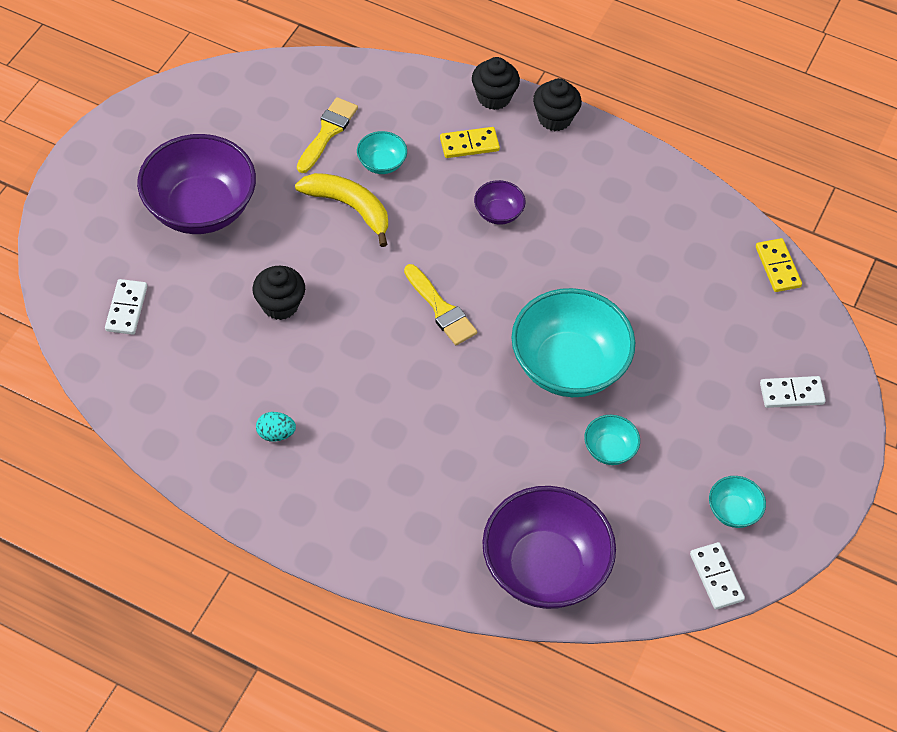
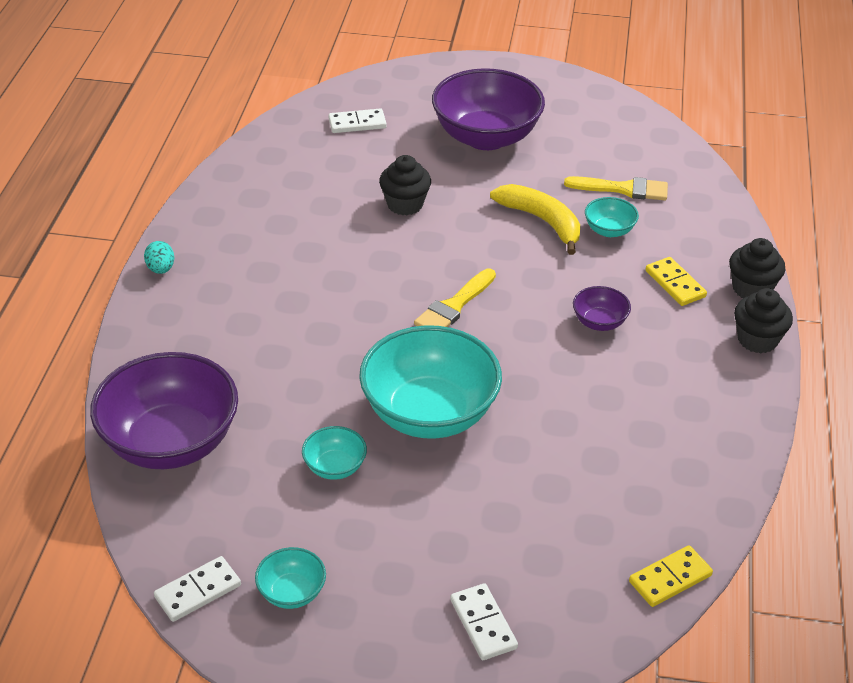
camera: 75 degrees right, 15 degrees down
turquoise egg [256,412,296,442] -> turquoise egg moved to [144,241,174,274]
yellow banana [295,173,388,247] -> yellow banana turned 60 degrees counterclockwise [490,184,580,255]

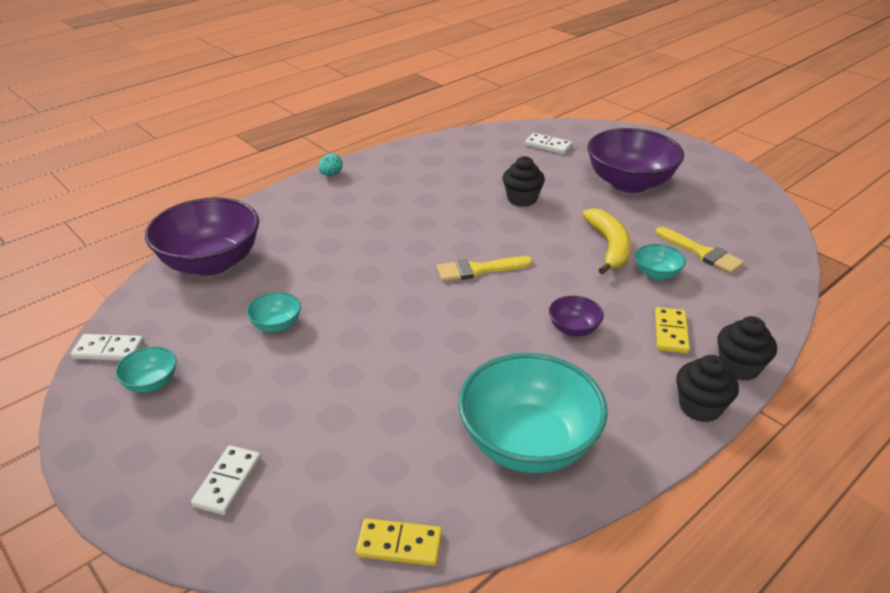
camera: 40 degrees right, 5 degrees down
turquoise bowl [359,325,502,439] -> turquoise bowl moved to [458,353,608,473]

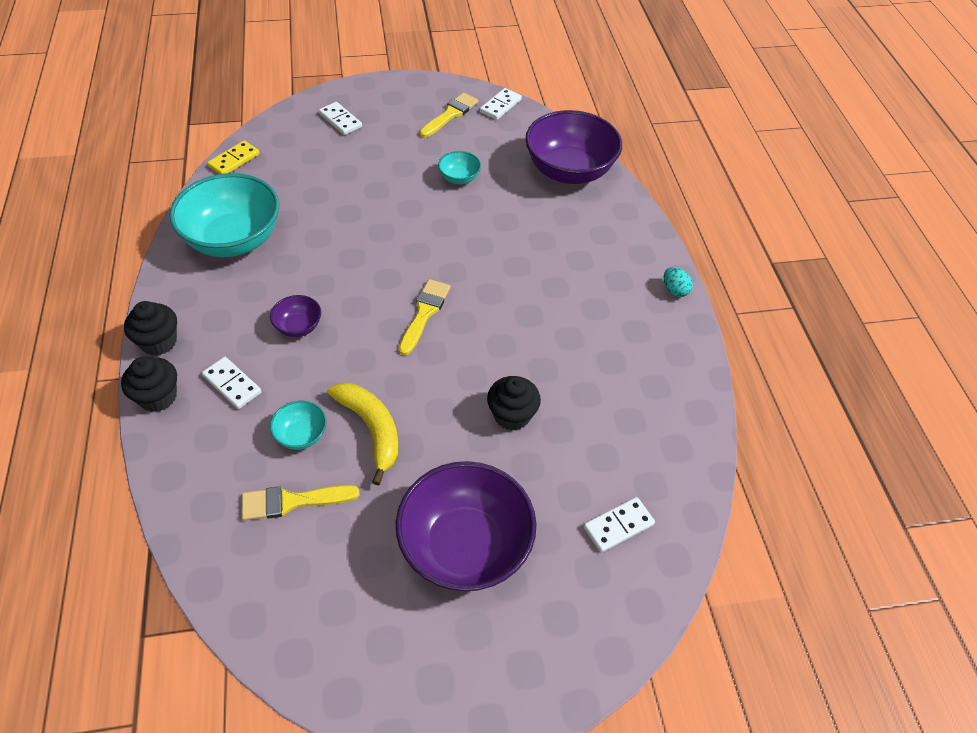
camera: 120 degrees right, 15 degrees up
turquoise bowl [115,346,177,393] -> yellow brush [420,93,479,138]
yellow banana [582,208,631,275] -> yellow banana turned 150 degrees counterclockwise [327,383,398,485]
yellow domino [655,307,690,353] -> white domino [202,357,262,409]

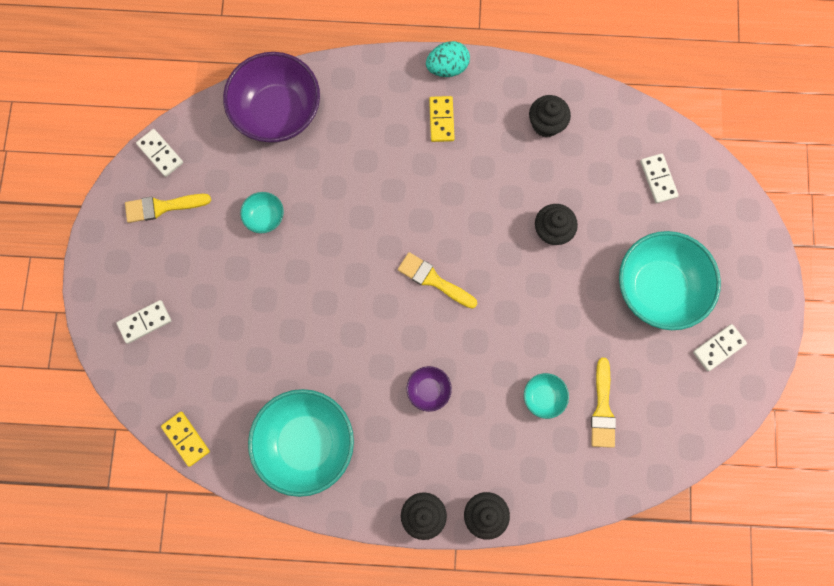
camera: 75 degrees left, 25 degrees up
white domino [202,357,262,409] -> white domino moved to [693,324,747,371]
yellow banana [327,383,398,485] -> none
purple bowl [396,461,537,592] -> turquoise bowl [619,231,721,330]
yellow brush [420,93,479,138] -> yellow brush turned 60 degrees counterclockwise [125,194,211,223]
turquoise egg [664,267,693,297] -> turquoise egg [426,41,470,77], size x1.53
none -> yellow domino [429,96,455,142]
none -> black cupcake [529,95,571,137]

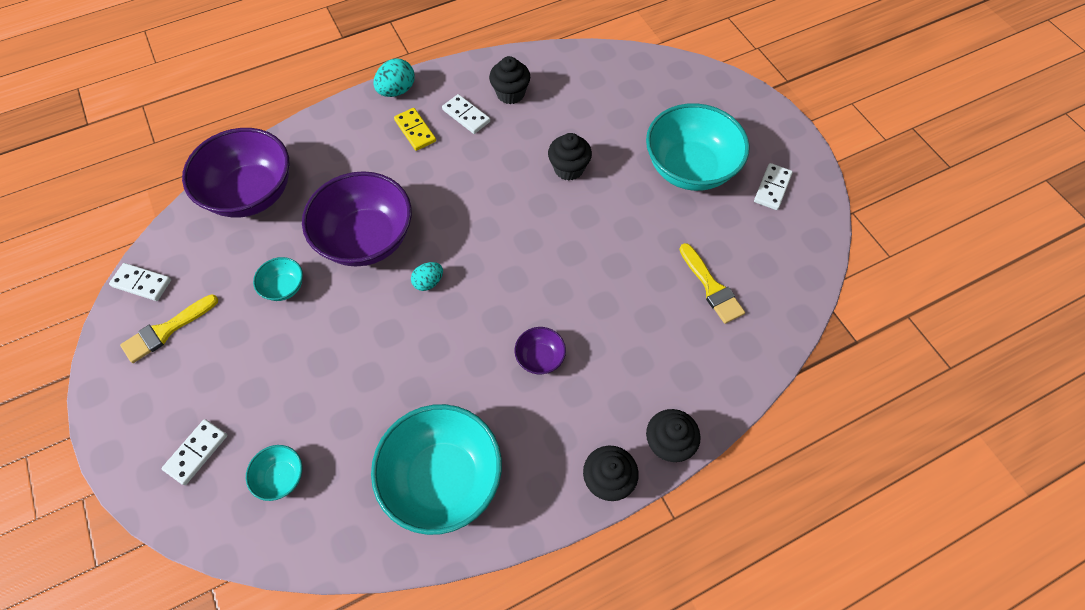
camera: 30 degrees left, 15 degrees down
yellow domino [161,412,210,467] -> none
yellow brush [398,252,477,309] -> none
turquoise bowl [524,373,569,419] -> turquoise bowl moved to [246,445,302,501]
white domino [640,153,679,203] -> white domino moved to [442,94,490,134]
none -> purple bowl [302,171,412,266]
none -> turquoise egg [411,262,443,291]

